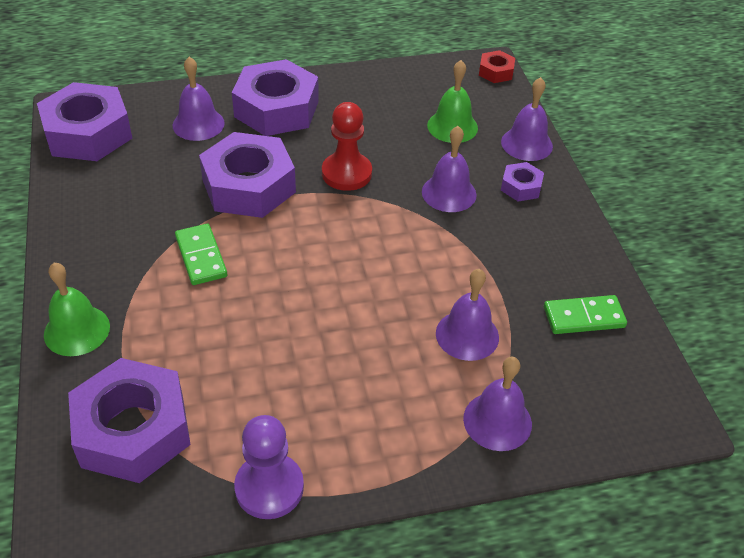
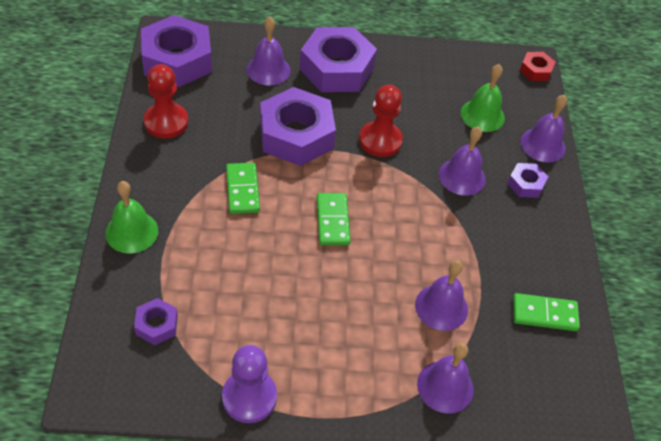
camera: 10 degrees right, 5 degrees up
purple nut [68,358,191,483] -> purple nut [134,298,178,345], size x0.47
none -> red pawn [144,64,188,138]
none -> green domino [317,193,351,245]

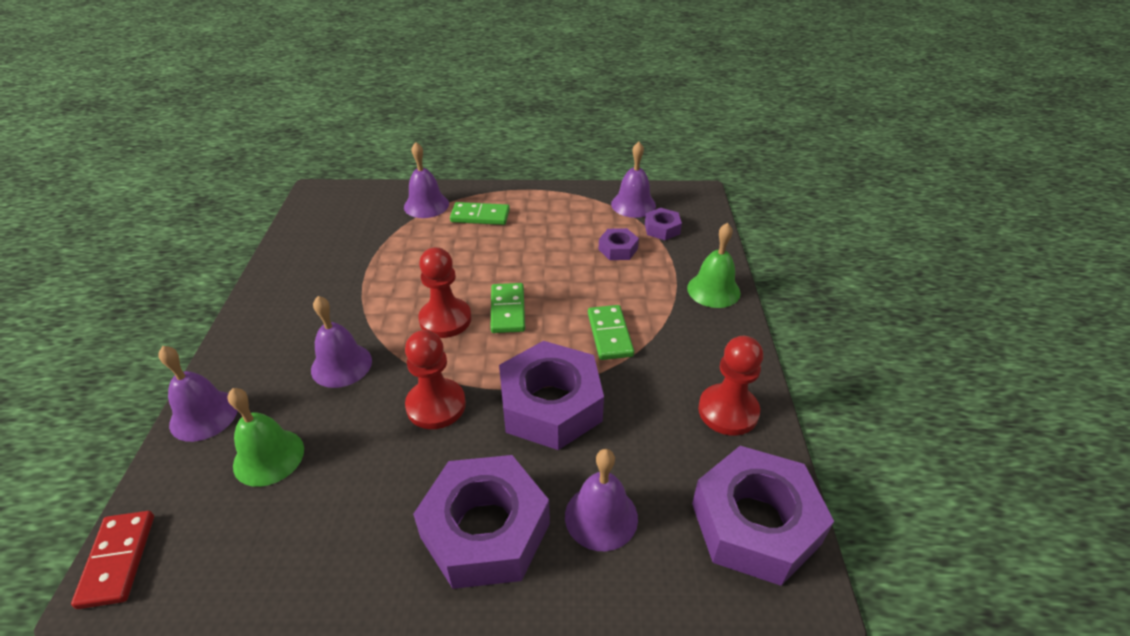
camera: 175 degrees left, 10 degrees down
purple pawn [222,345,277,423] -> none
purple bell [415,260,468,331] -> purple bell moved to [611,142,656,218]
purple nut [507,163,548,198] -> purple nut moved to [598,228,639,260]
green domino [513,293,580,331] -> green domino moved to [450,202,510,225]
red nut [520,52,556,81] -> red domino [71,511,154,609]
none -> red pawn [418,247,472,338]

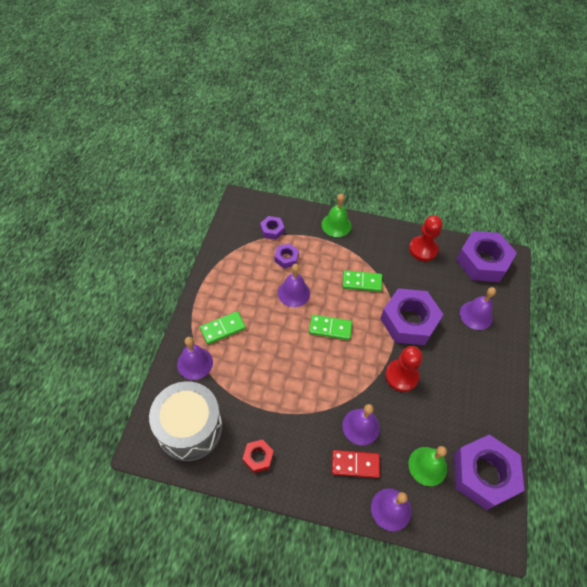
camera: 80 degrees left, 15 degrees up
red domino [71,511,154,609] -> red domino moved to [332,450,380,478]
purple nut [413,455,550,589] -> purple nut moved to [454,435,524,510]
red pawn [418,247,472,338] -> none
green domino [450,202,510,225] -> green domino turned 45 degrees clockwise [200,311,246,344]
purple bell [611,142,656,218] -> purple bell moved to [278,264,310,307]
none -> grey drum [149,381,223,461]
none -> red nut [243,439,274,473]

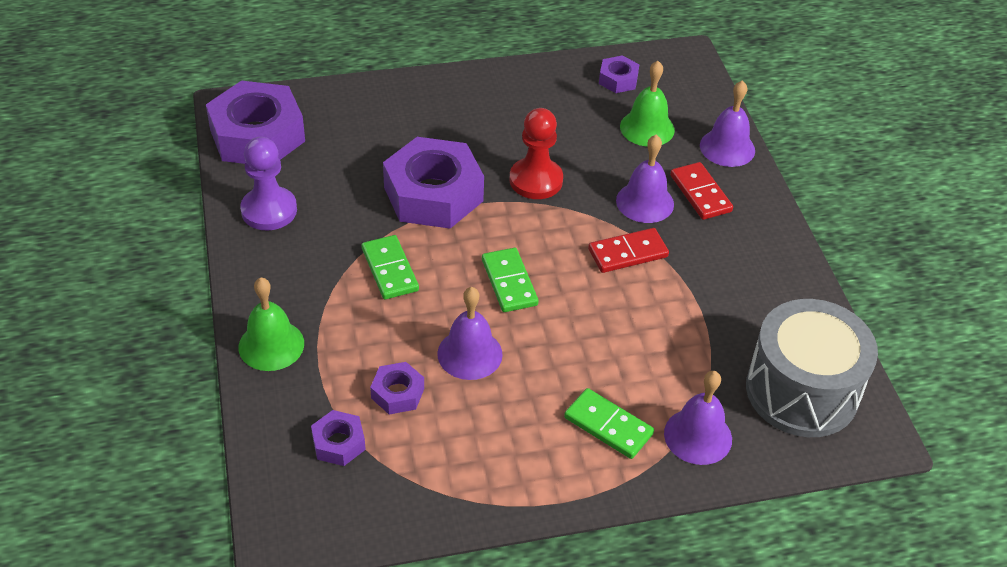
camera: 115 degrees left, 10 degrees down
red nut [243,439,274,473] -> none
red pawn [409,215,442,261] -> purple pawn [240,137,297,231]
purple nut [454,435,524,510] -> purple nut [599,55,640,93], size x0.47
purple bell [460,287,496,330] -> none
none -> red domino [588,228,669,273]

